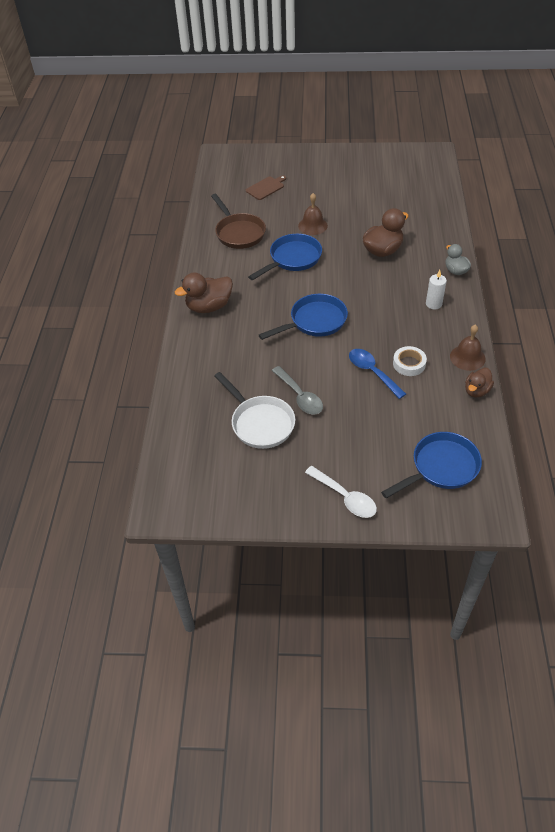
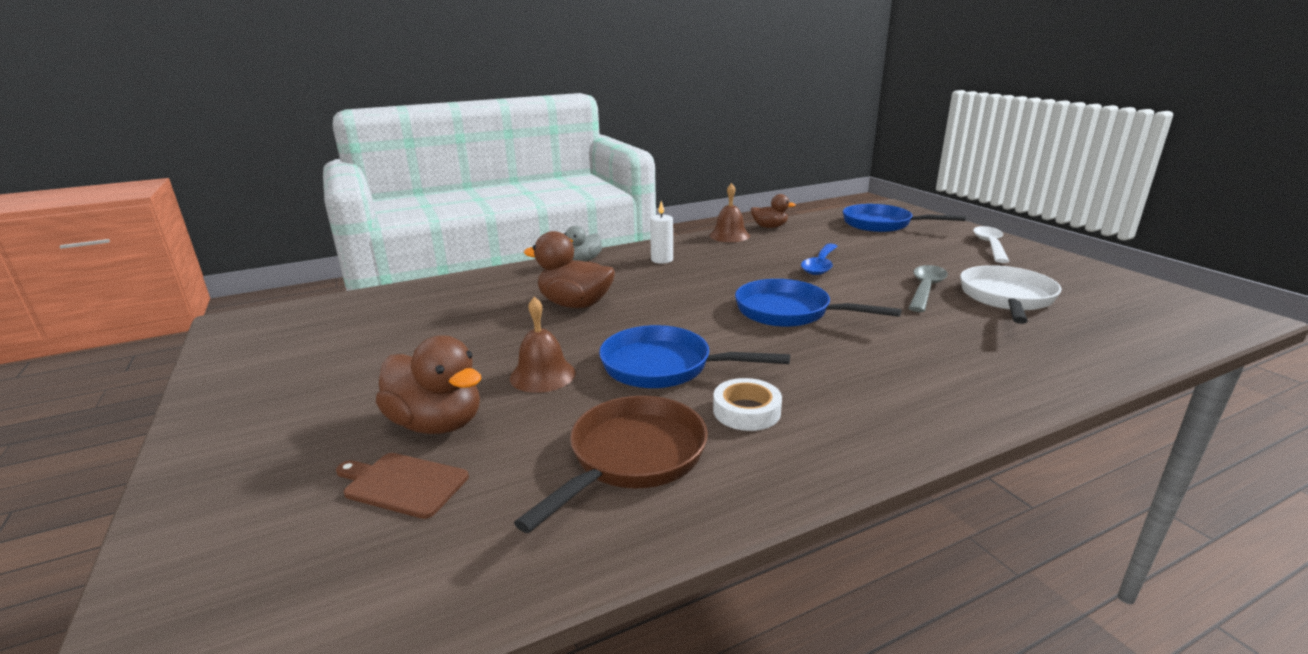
camera: 120 degrees left, 25 degrees down
brown duck [175,273,233,313] -> brown duck moved to [376,335,481,434]
white tape [393,346,427,376] -> white tape moved to [713,378,782,431]

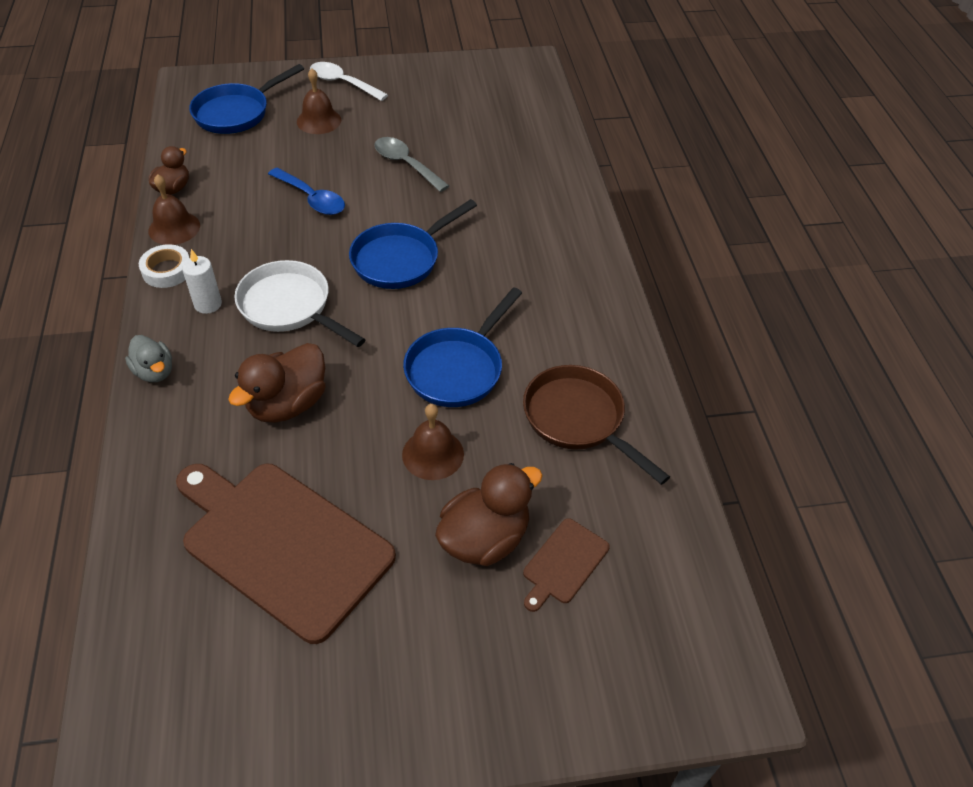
camera: 75 degrees left, 25 degrees up
white tape [713,378,782,431] -> white tape moved to [139,244,189,288]
white pan [960,265,1062,324] -> white pan moved to [234,260,366,347]
none -> brown cutting board [176,464,396,644]
none -> brown bell [297,68,341,134]

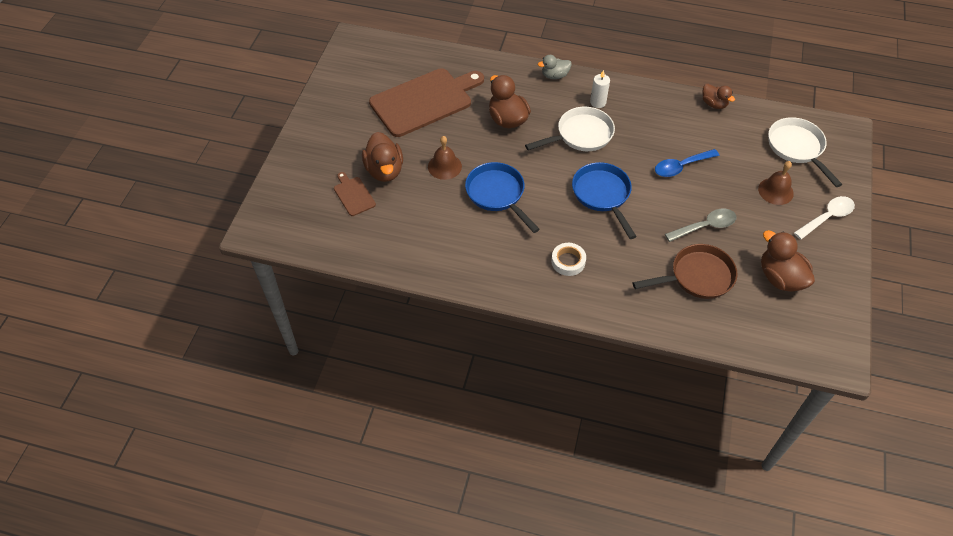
camera: 115 degrees right, 5 degrees up
white tape [139,244,189,288] -> white tape moved to [551,243,586,276]
brown bell [148,174,200,245] -> none
blue pan [189,64,304,134] -> white pan [768,117,842,187]
brown pan [523,365,670,485] -> brown pan moved to [633,244,737,299]
none -> brown duck [761,230,815,292]

